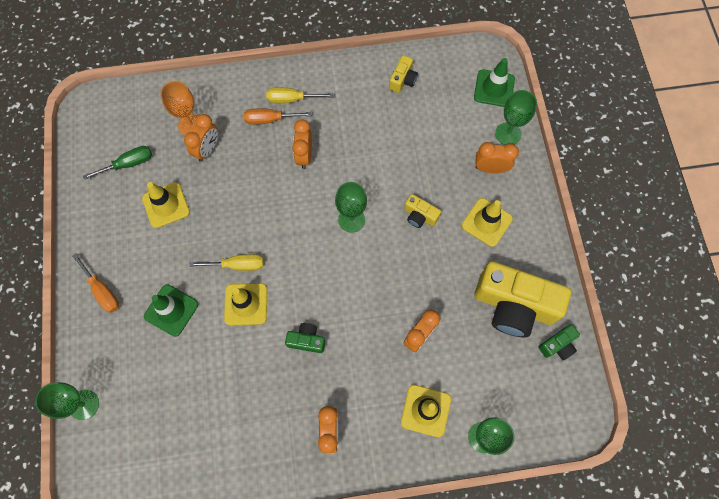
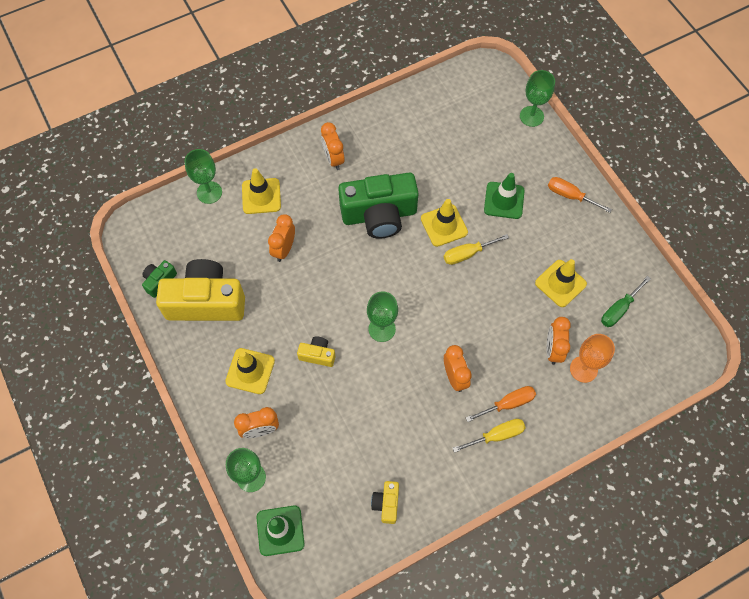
camera: 160 degrees right, 5 degrees down
green camera [285,323,325,353] -> green camera [338,173,419,239], size x2.25

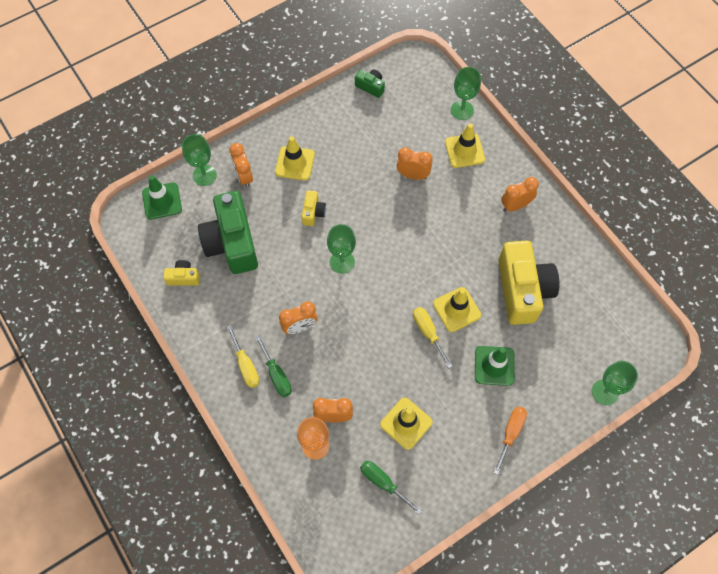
camera: 85 degrees right, 0 degrees up
yellow camera [156,259,245,321] -> yellow camera moved to [498,240,559,325]
green camera [338,173,419,239] -> green camera moved to [198,191,258,274]
orange screwdriver [466,386,536,422] -> green screwdriver [255,335,292,397]

